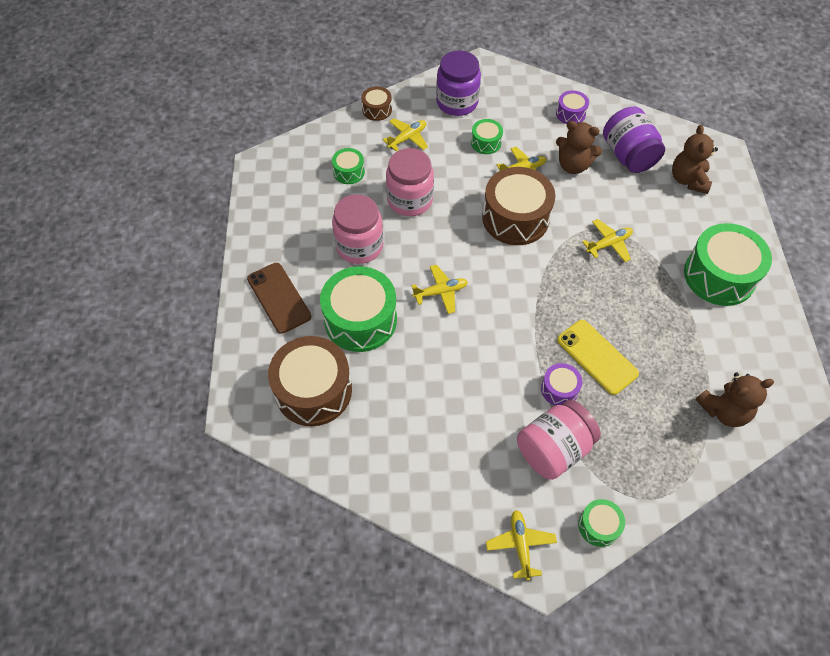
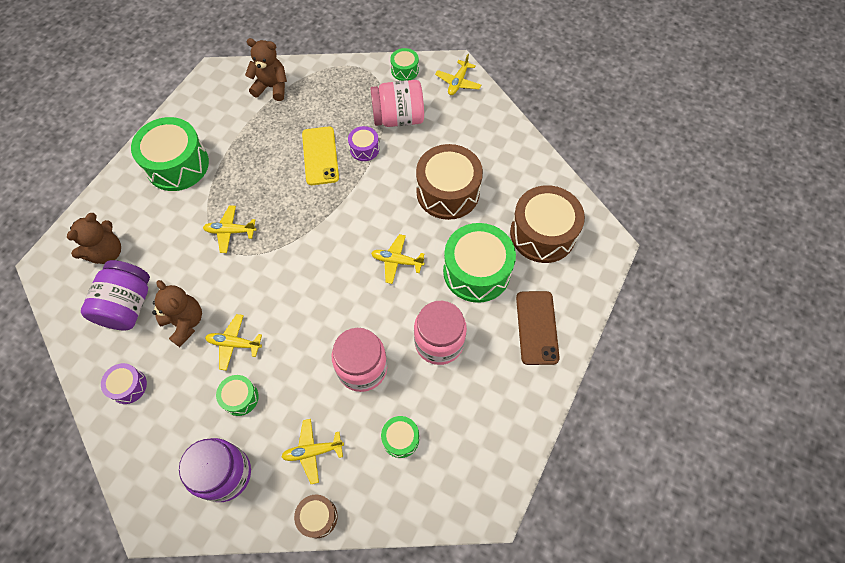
camera: 150 degrees left, 5 degrees up
brown drum [482,167,555,245] -> brown drum moved to [416,144,483,220]

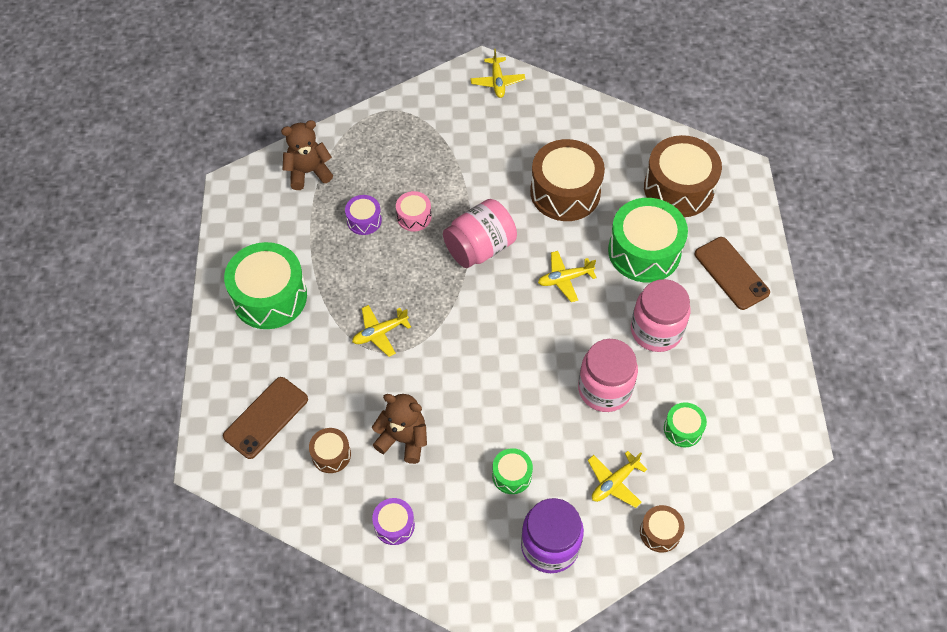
camera: 30 degrees left, 5 degrees down
brown teddy bear [67,213,121,264] -> brown phone [223,377,308,459]
purple jar [81,260,150,331] -> brown drum [309,428,351,473]
yellow plane [205,314,262,371] -> none
yellow phone [302,127,339,185] -> pink drum [396,191,431,231]
purple drum [348,126,379,161] -> purple drum moved to [345,195,382,235]
pink jar [370,80,424,127] -> pink jar moved to [443,199,517,268]
green drum [390,48,419,81] -> none

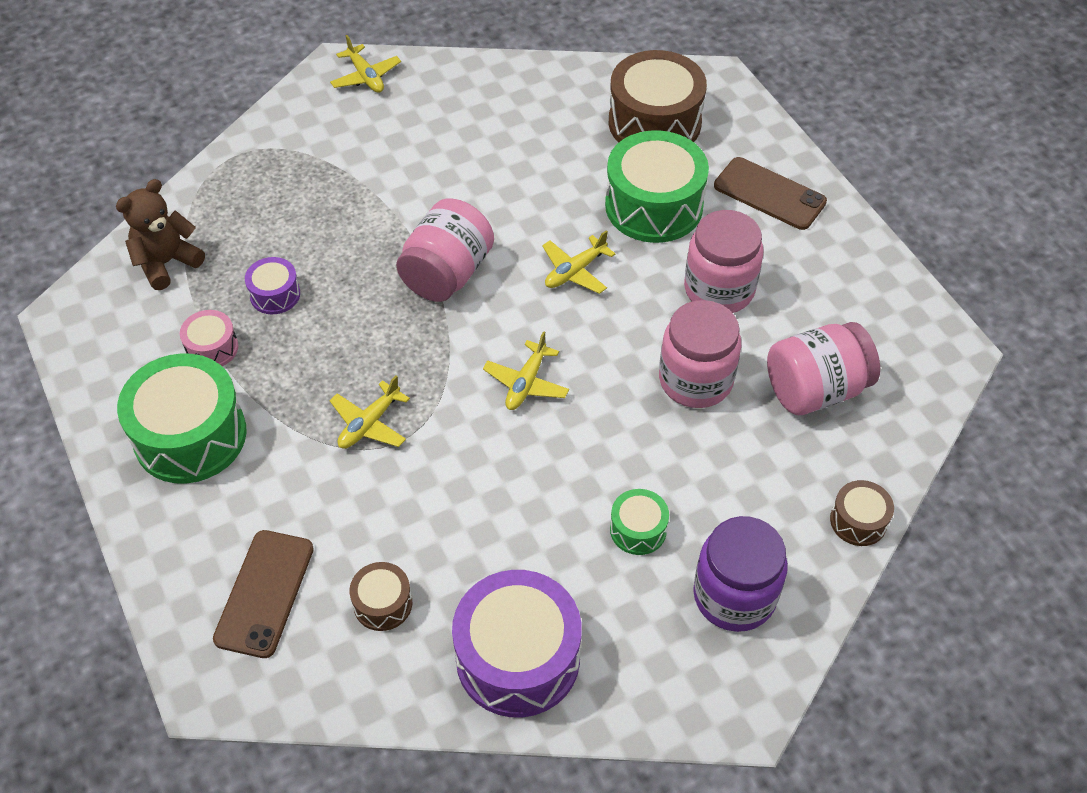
camera: 25 degrees left, 5 degrees down
brown teddy bear [372,394,427,464] -> none
purple drum [372,498,415,545] -> purple drum [452,570,582,717], size x2.06
pink drum [396,191,431,231] -> pink drum moved to [180,310,238,366]
brown drum [530,139,605,221] -> none
yellow plane [588,451,647,508] -> yellow plane moved to [483,331,569,410]
green drum [664,402,707,447] -> pink jar [767,322,880,415]

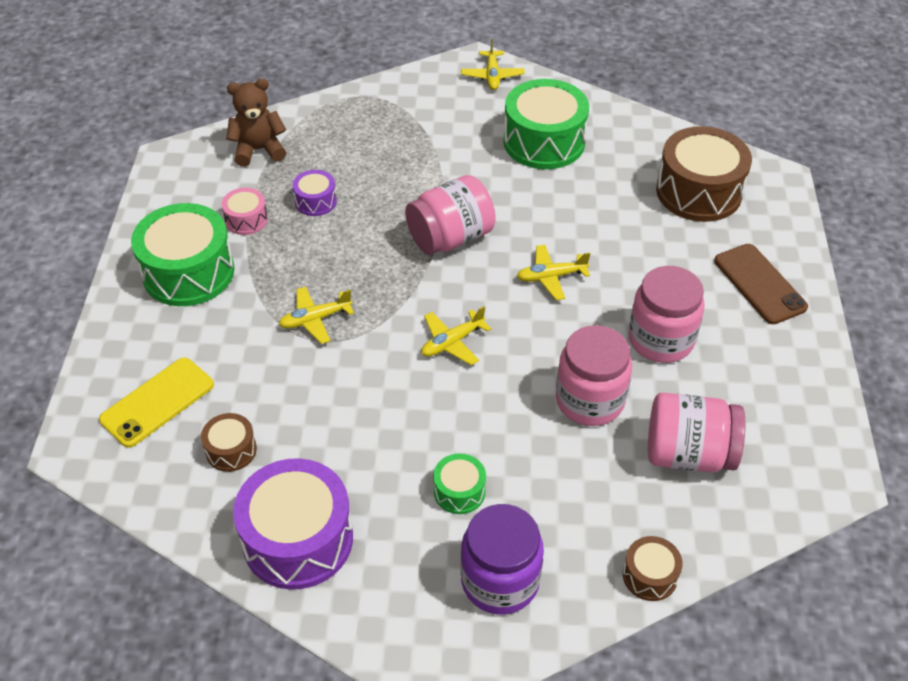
camera: 30 degrees right, 5 degrees down
brown phone [213,530,314,658] -> yellow phone [99,358,214,448]
green drum [605,130,709,243] -> green drum moved to [503,79,589,169]

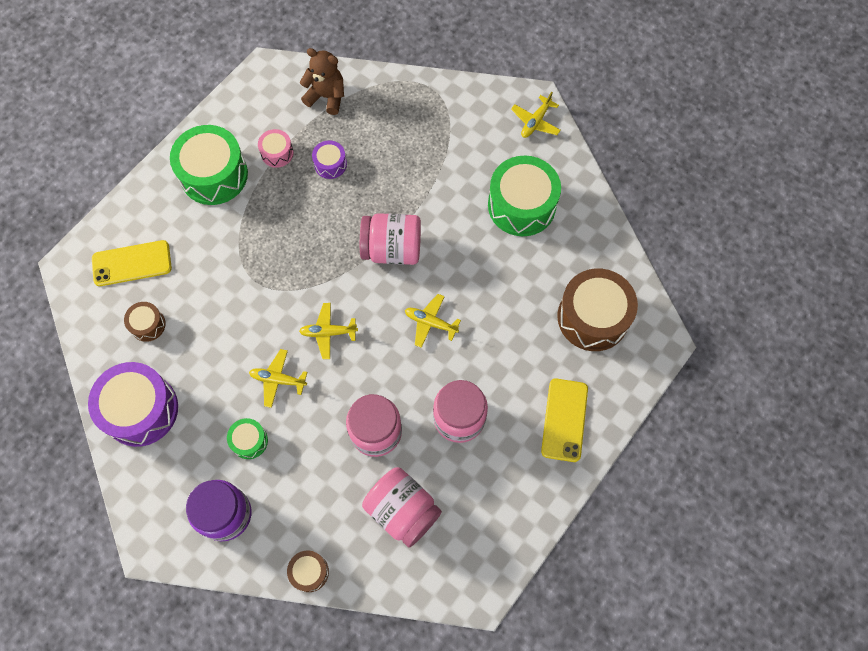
camera: 35 degrees right, 20 degrees up
yellow plane [279,287,354,344] -> yellow plane moved to [249,349,307,408]
brown phone [714,244,808,324] -> yellow phone [541,378,588,462]

